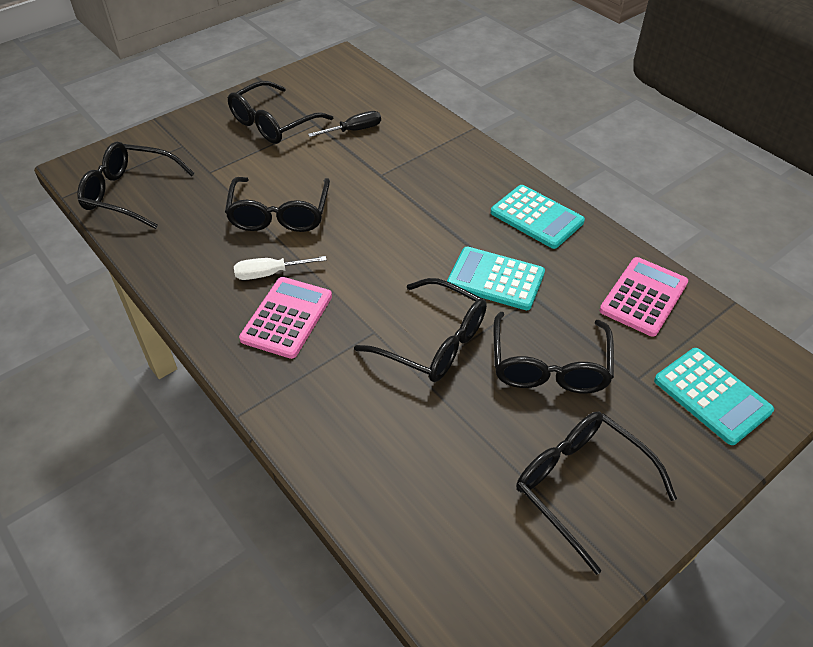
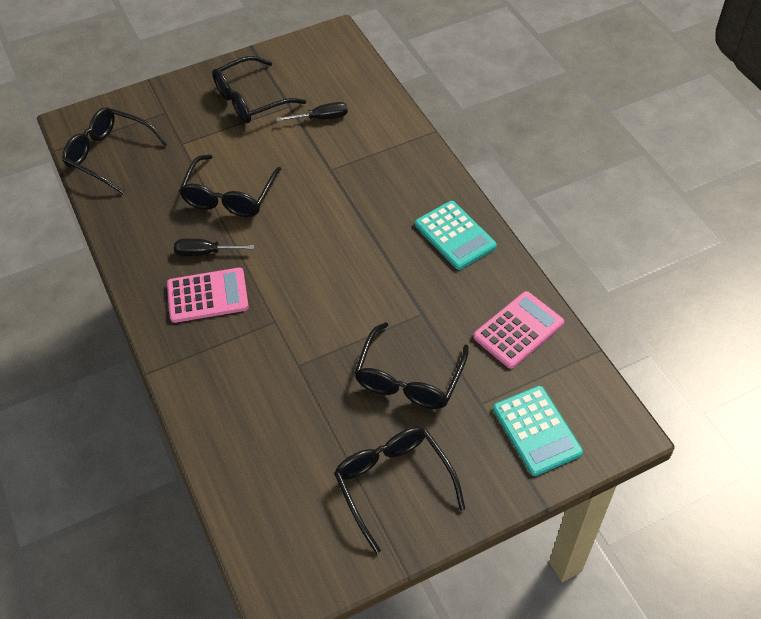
camera: 15 degrees right, 5 degrees up
white screwdriver [234,256,327,280] -> black screwdriver [174,238,254,256]
pink calculator [239,277,332,359] -> pink calculator turned 45 degrees clockwise [167,268,249,323]
black glasses [354,278,487,382] -> none
turquoise calculator [447,247,545,310] -> none

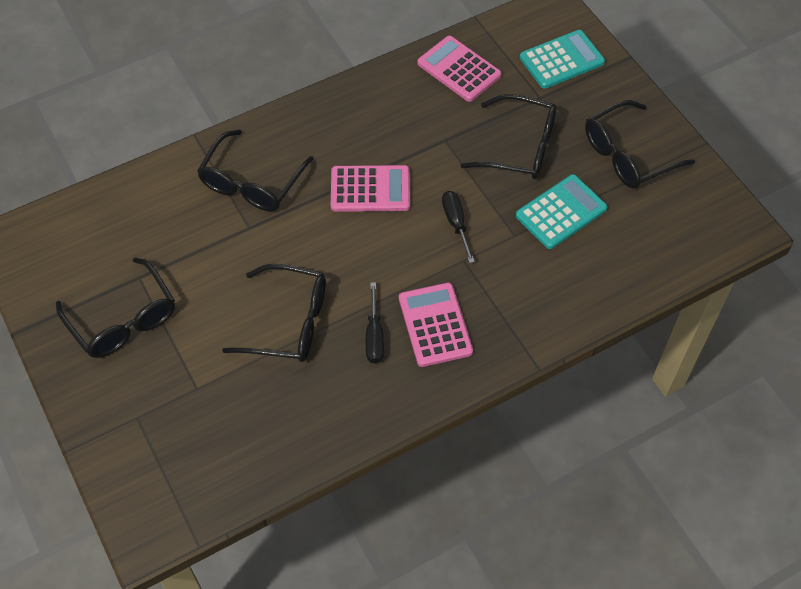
camera: 95 degrees left, 5 degrees up
black glasses [63,107,168,194] -> black glasses moved to [197,130,313,211]
black screwdriver [276,102,348,121] -> black screwdriver moved to [442,191,475,263]
turquoise calculator [415,201,497,270] -> turquoise calculator moved to [516,174,608,249]
none -> pink calculator [331,165,410,212]

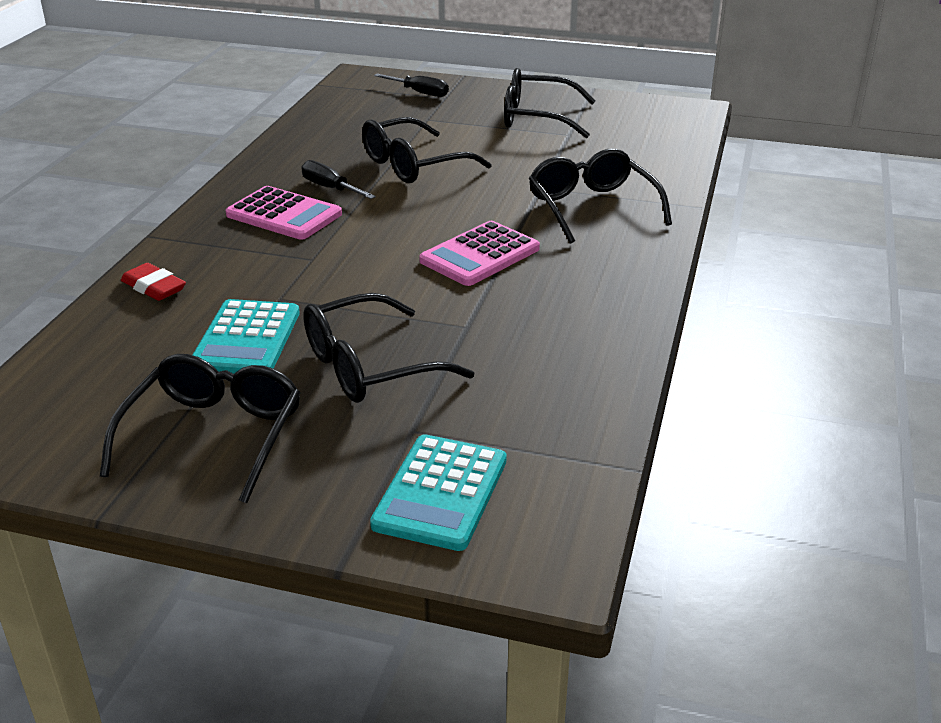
camera: 135 degrees right, 25 degrees down
pink calculator [417,36,502,102] -> none
black screwdriver [442,191,475,263] -> black screwdriver moved to [374,74,449,97]
none -> red eraser [121,263,186,301]

